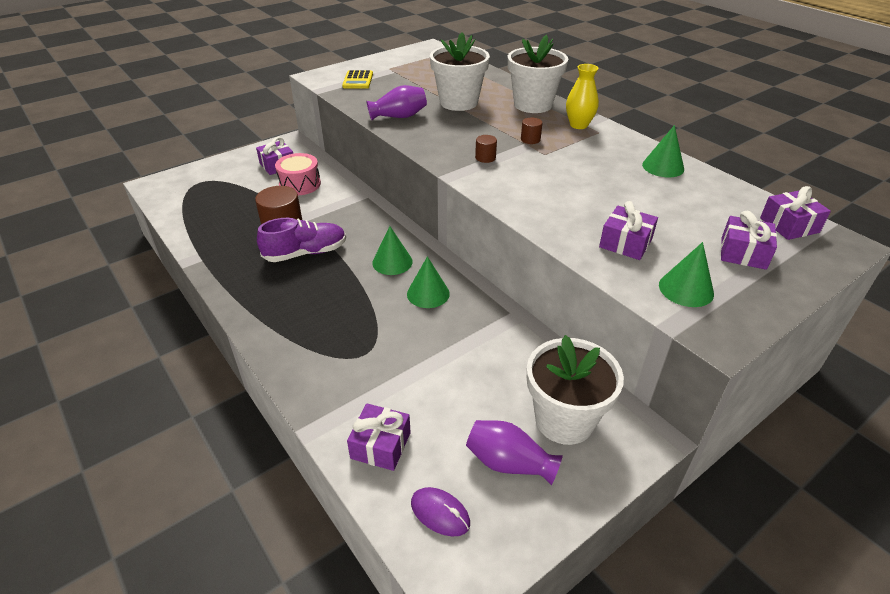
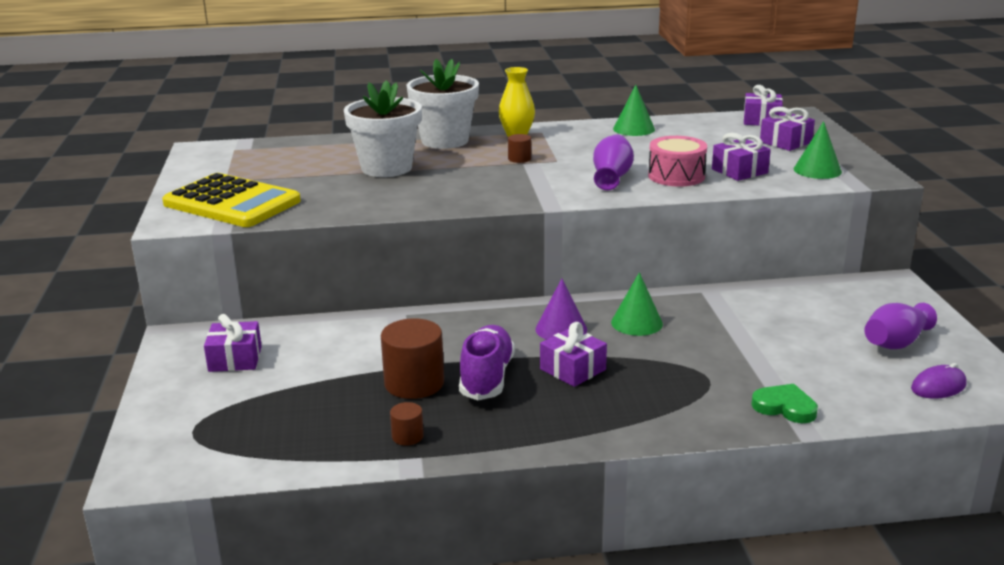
camera: 60 degrees left, 15 degrees down
pink drum [275,153,321,195] -> pink drum moved to [648,136,707,187]
yellow calculator [342,70,373,89] -> yellow calculator [162,173,301,227], size x1.99
purple gift [347,403,411,471] -> purple gift moved to [540,322,607,387]
purple vase [366,85,427,120] -> purple vase moved to [593,134,634,190]
green cone [372,226,413,275] -> purple cone [535,279,587,340]
brown cylinder [475,135,497,163] -> brown cylinder moved to [390,402,424,446]
white flower pot [527,335,624,445] -> none
none -> green heart [751,384,818,423]

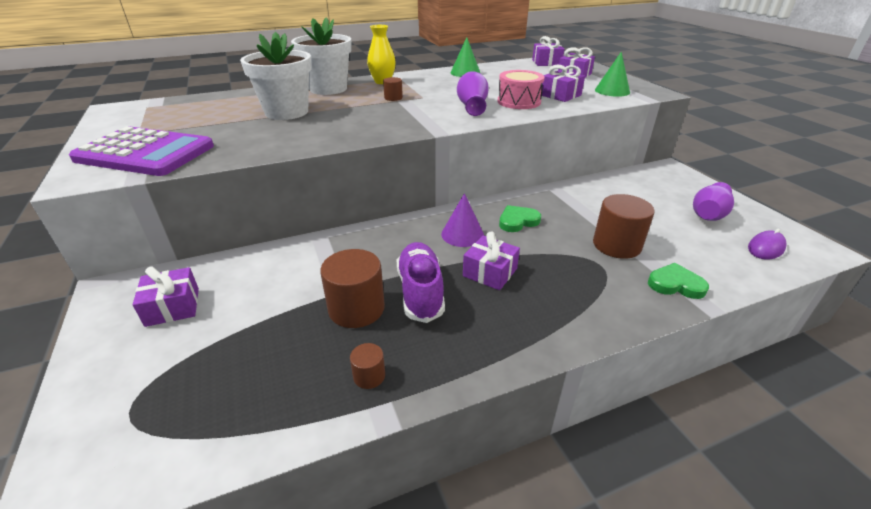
camera: 15 degrees left, 10 degrees up
yellow calculator [162,173,301,227] -> purple calculator [69,126,214,176]
green cone [611,272,663,336] -> green heart [499,205,541,232]
none -> brown cylinder [593,194,655,259]

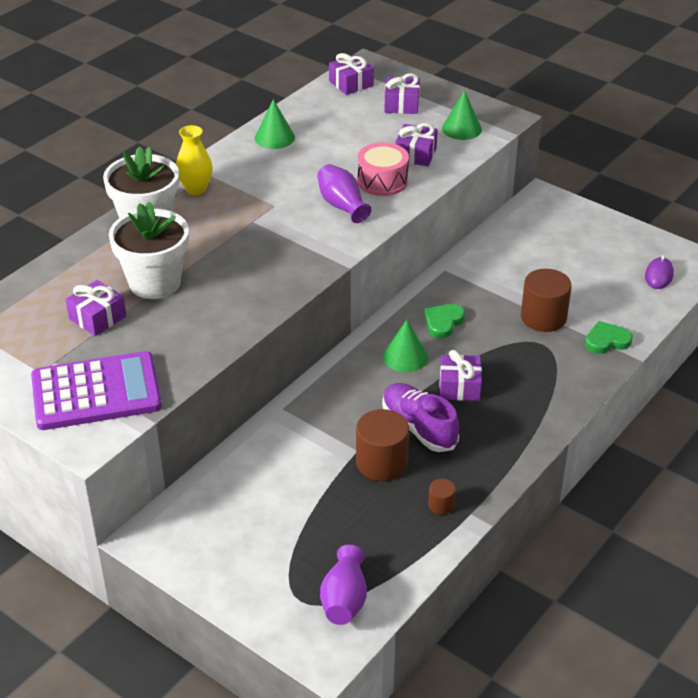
camera: 30 degrees left, 5 degrees up
purple gift [133,266,199,327] -> purple gift moved to [65,280,126,336]
brown cylinder [383,77,403,101] -> none
purple cone [441,193,484,247] -> green cone [383,320,428,372]
purple vase [693,182,734,221] -> purple vase moved to [320,545,367,625]

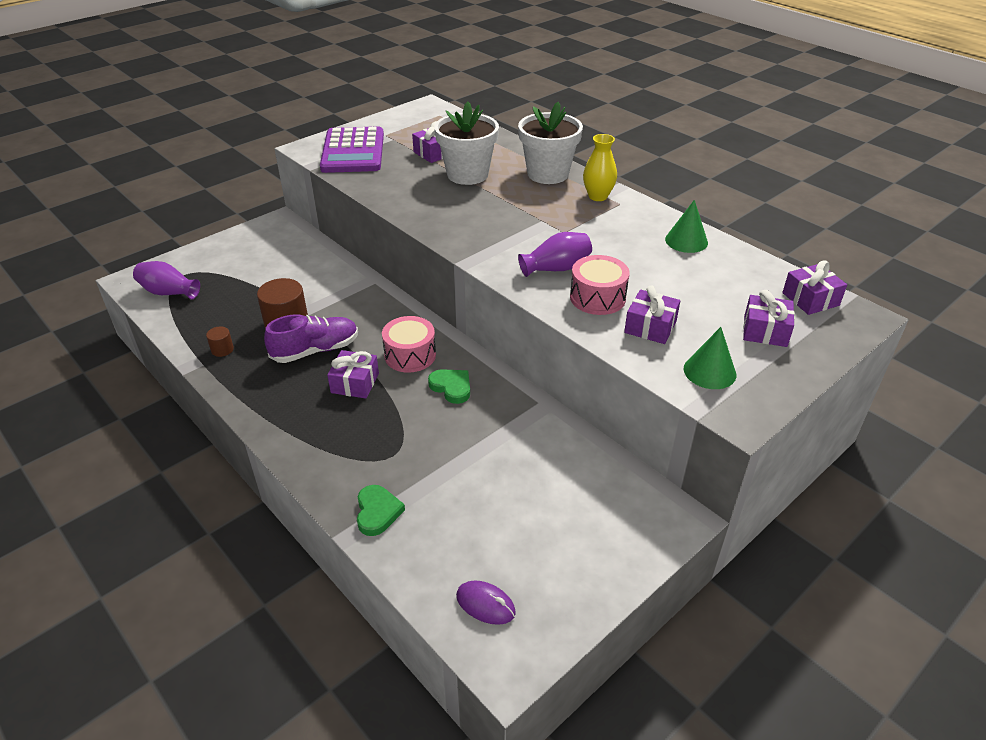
camera: 100 degrees right, 0 degrees up
green cone [383,320,428,372] -> pink drum [382,316,436,373]
brown cylinder [521,269,572,332] -> none

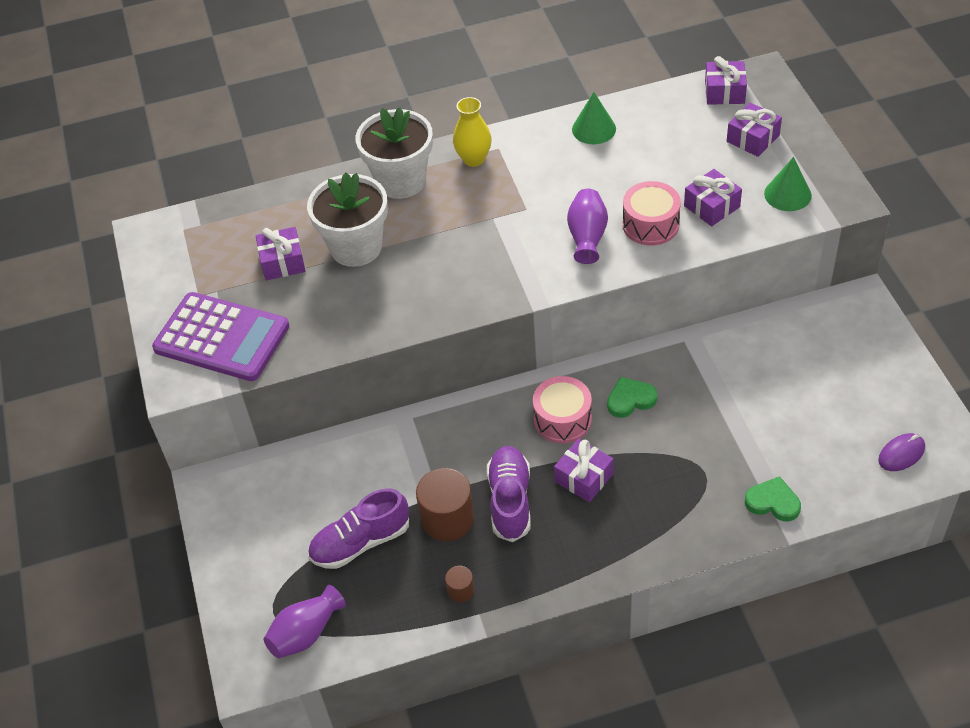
camera: 60 degrees left, 10 degrees up
none -> purple shoe [308,488,409,569]

